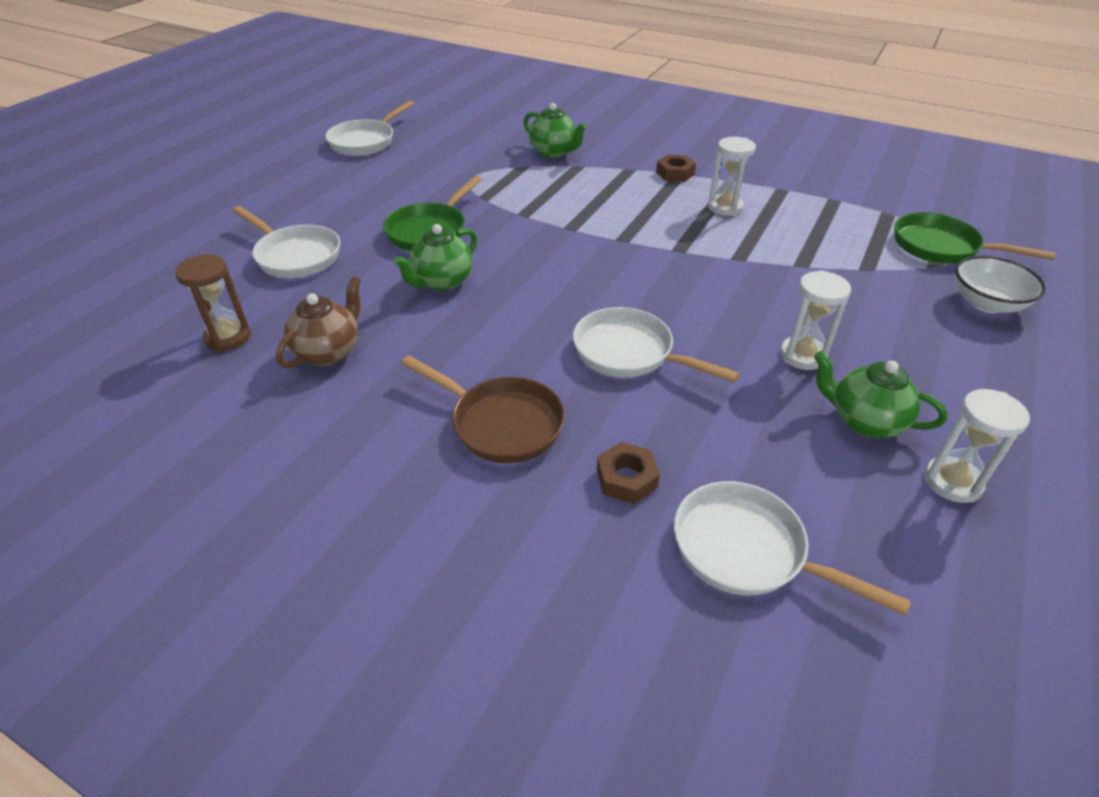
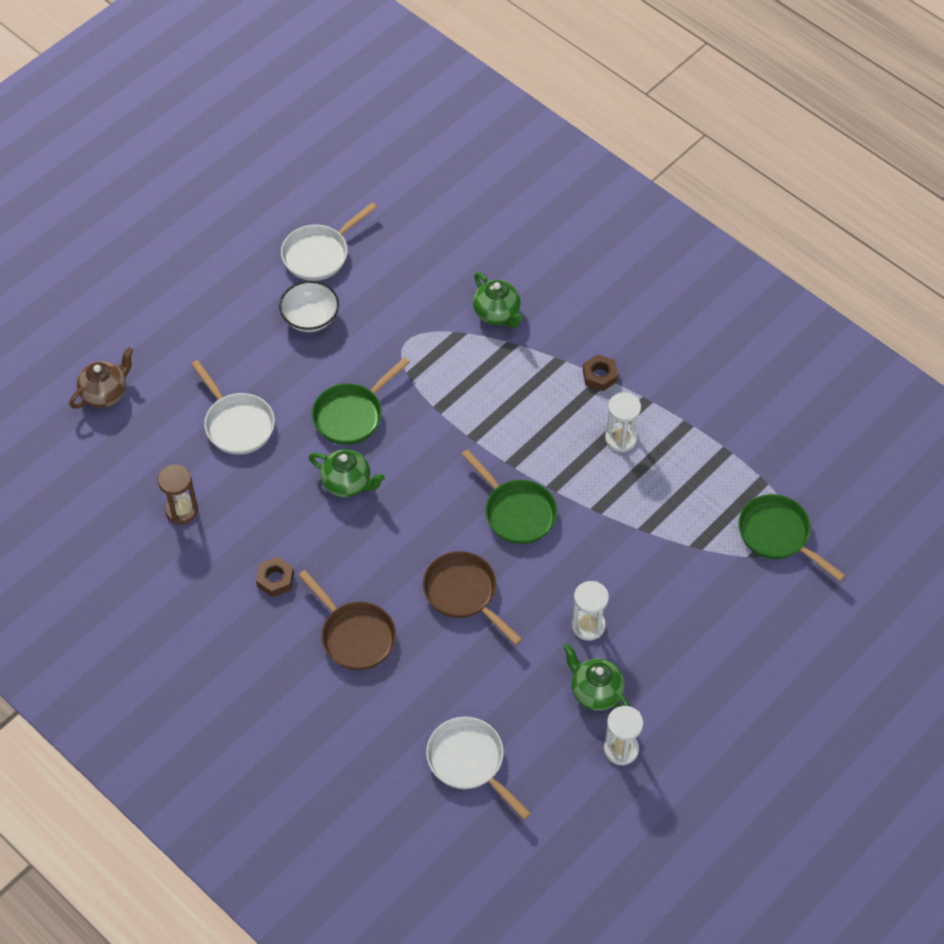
camera: 15 degrees right, 15 degrees up
brown teapot [276,276,361,368] -> brown teapot moved to [69,347,133,408]
green teapot [393,224,477,291] -> green teapot turned 120 degrees counterclockwise [309,449,385,497]
white pan [573,307,740,383] -> brown pan [423,551,522,645]
brown nut [597,442,660,504] -> brown nut moved to [256,557,294,597]
white bowl [955,256,1046,313] -> white bowl moved to [279,281,339,332]
none -> green pan [461,449,558,544]

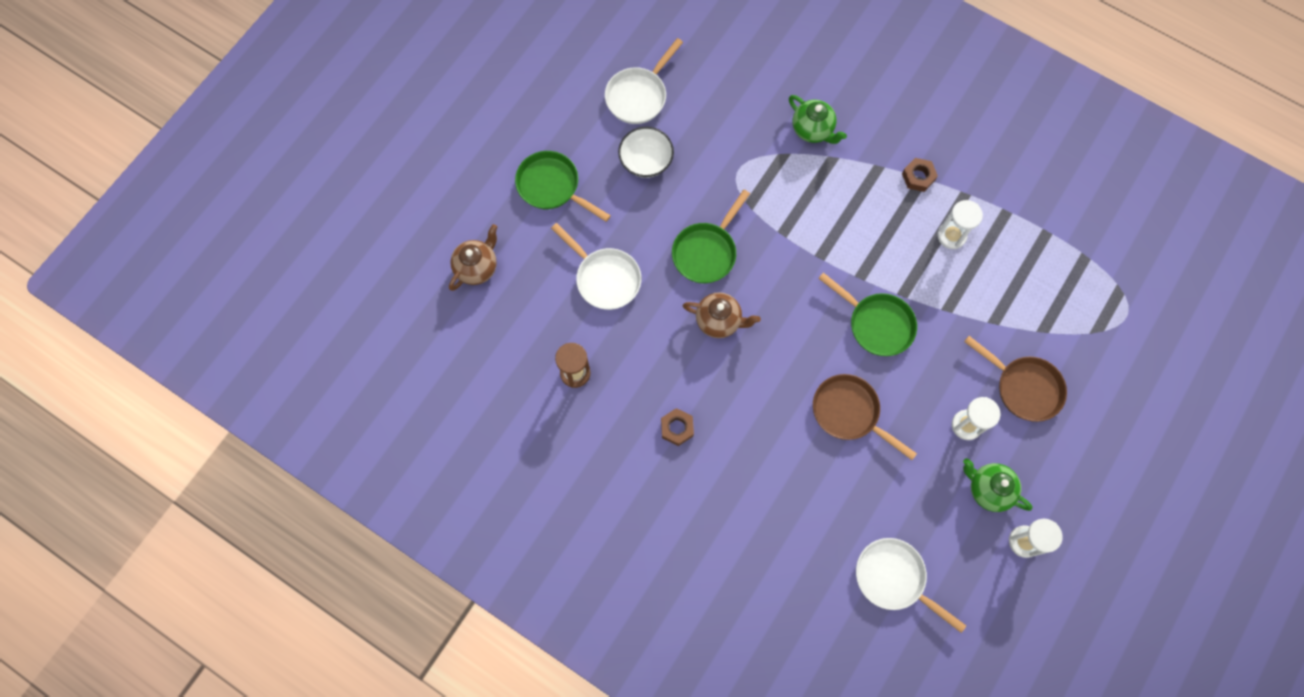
camera: 10 degrees left, 15 degrees up
brown pan [298,570,396,670] -> brown pan moved to [964,336,1067,422]
green teapot [309,449,385,497] -> brown teapot [683,292,761,338]
green pan [738,494,846,581] -> green pan moved to [515,151,611,222]

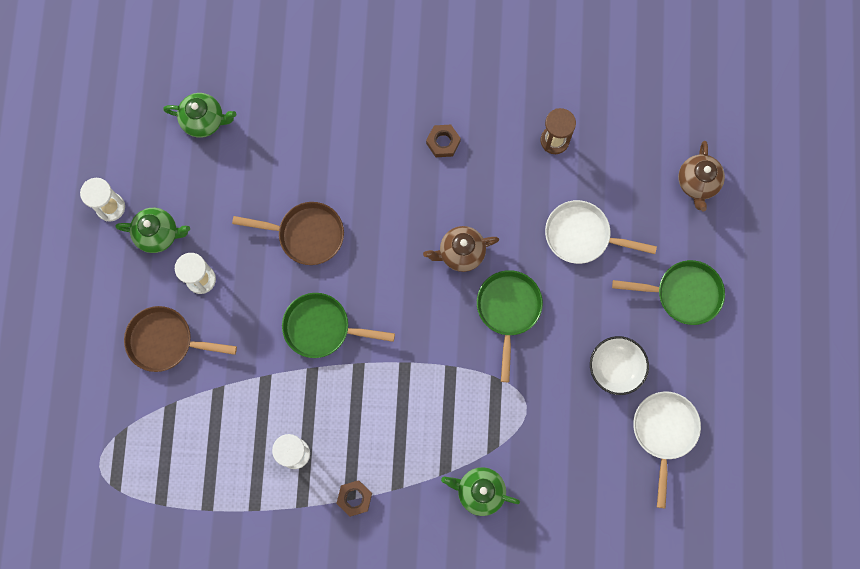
camera: 150 degrees right, 5 degrees up
white pan [856,538,966,633] -> green teapot [163,93,236,138]

